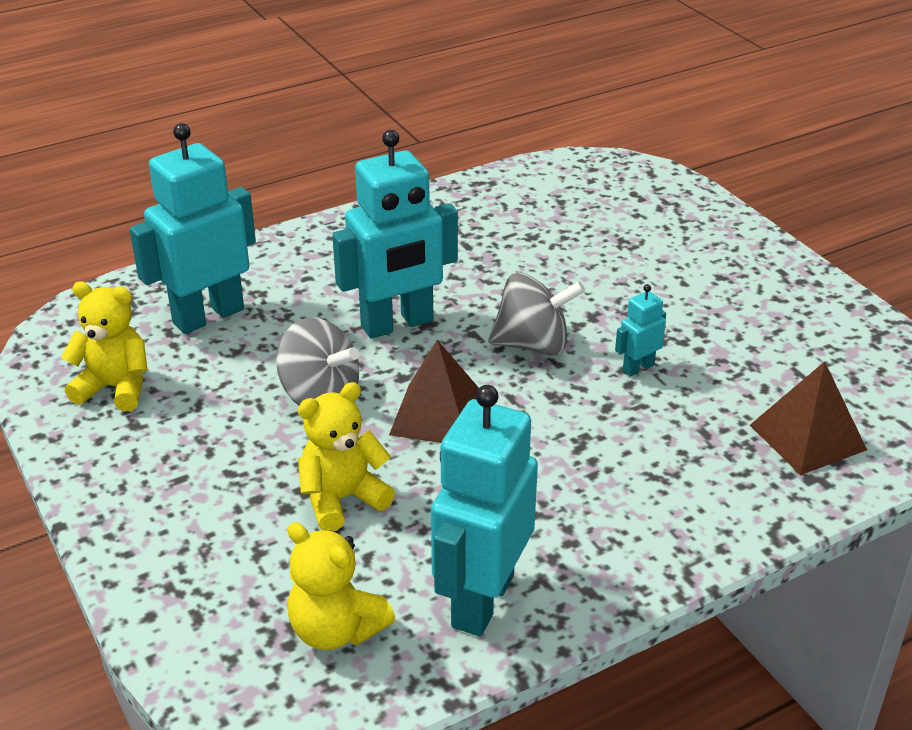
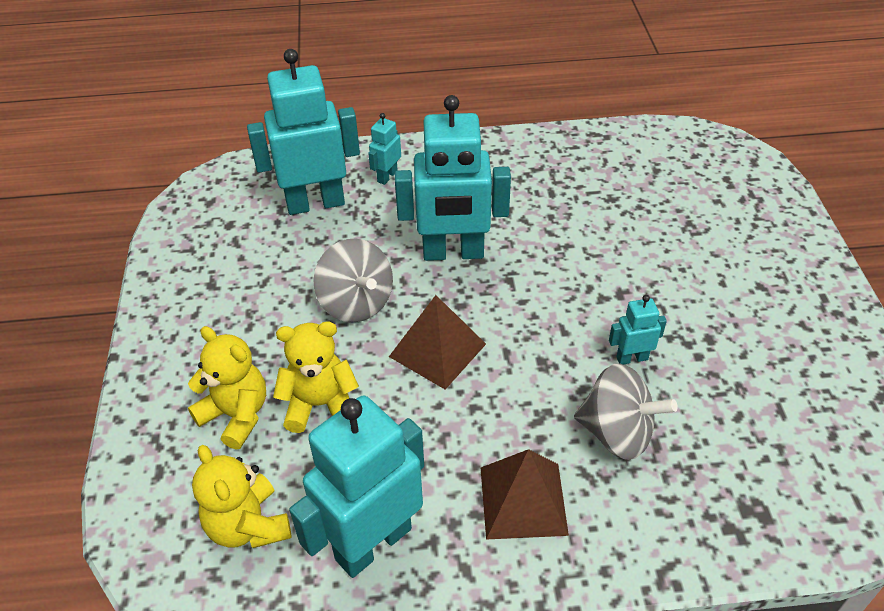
camera: 25 degrees right, 10 degrees up
yellow teddy bear [61,282,147,411] -> yellow teddy bear moved to [188,326,266,450]
grey spinning top [488,272,585,356] -> grey spinning top moved to [574,363,678,460]
brown pyramid [750,362,867,475] -> brown pyramid moved to [481,449,569,540]
none -> turquoise robot [368,113,401,185]

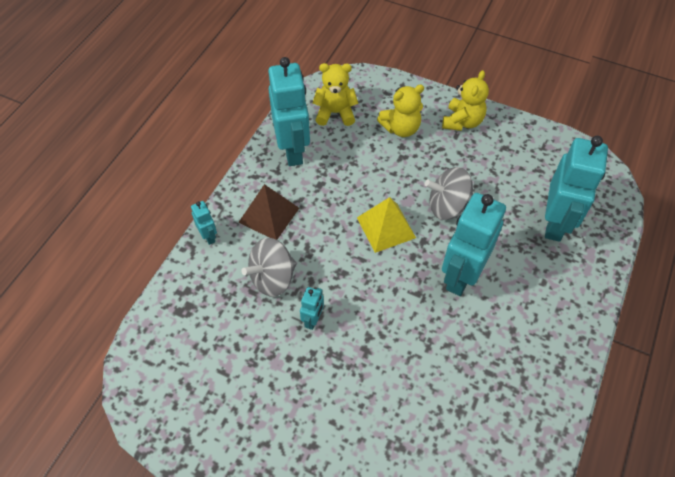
camera: 120 degrees right, 10 degrees up
yellow teddy bear [273,321,359,433] -> yellow teddy bear moved to [442,70,489,131]
turquoise robot [368,113,401,185] -> turquoise robot moved to [191,201,217,245]
brown pyramid [389,295,486,390] -> yellow pyramid [357,197,416,253]

